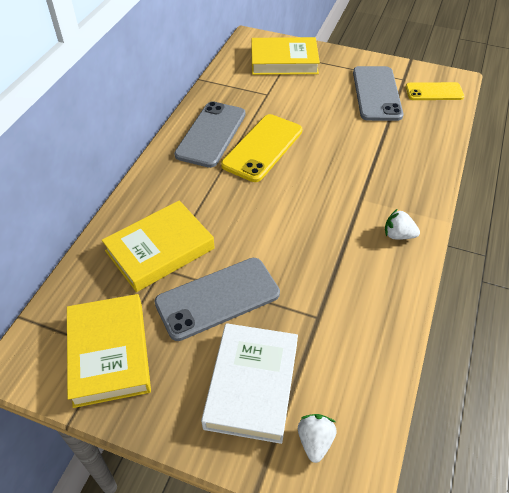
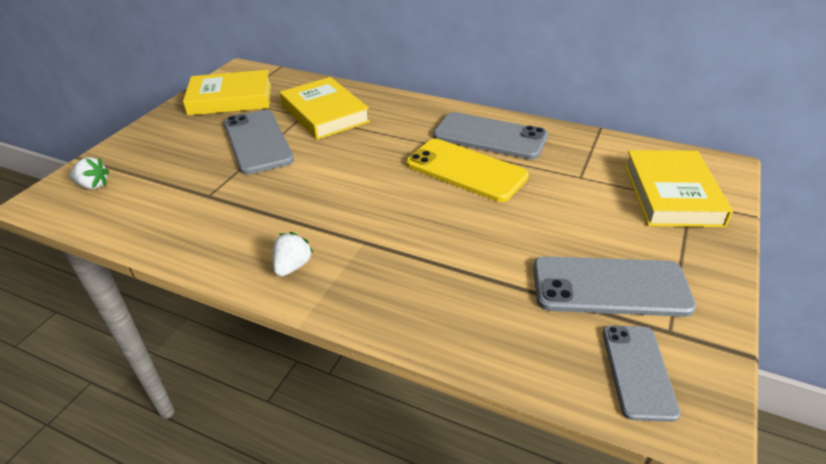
camera: 95 degrees right, 10 degrees down
white book [201,323,298,444] -> none
yellow phone [406,82,465,100] -> grey phone [603,326,680,422]

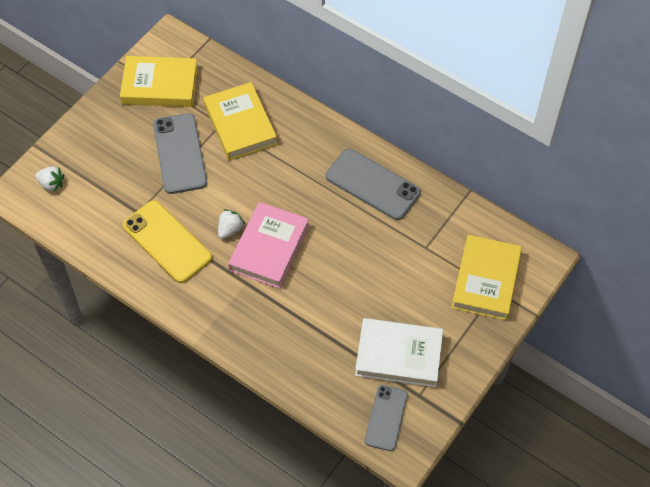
camera: 10 degrees right, 20 degrees up
white strawberry [273,232,314,277] -> white strawberry moved to [218,209,245,239]
yellow phone [406,139,529,202] -> yellow phone moved to [123,200,212,283]
grey phone [533,256,696,317] -> white book [355,318,443,387]
none -> pink book [228,202,309,289]

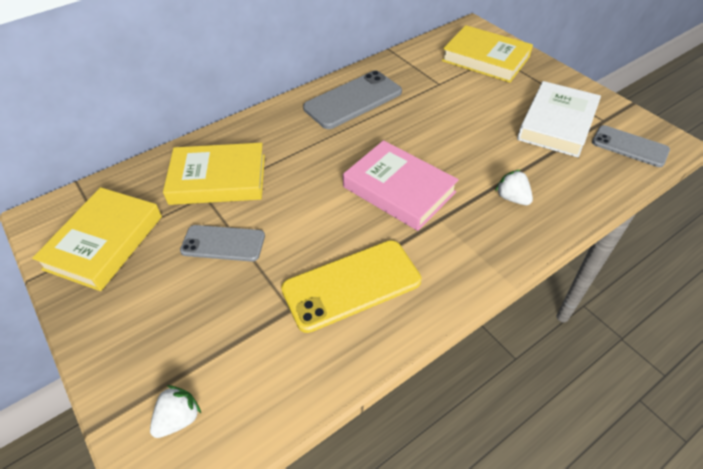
camera: 70 degrees left, 10 degrees down
grey phone [153,113,207,194] -> grey phone [180,225,265,262], size x0.64
white strawberry [218,209,245,239] -> white strawberry moved to [495,170,533,205]

